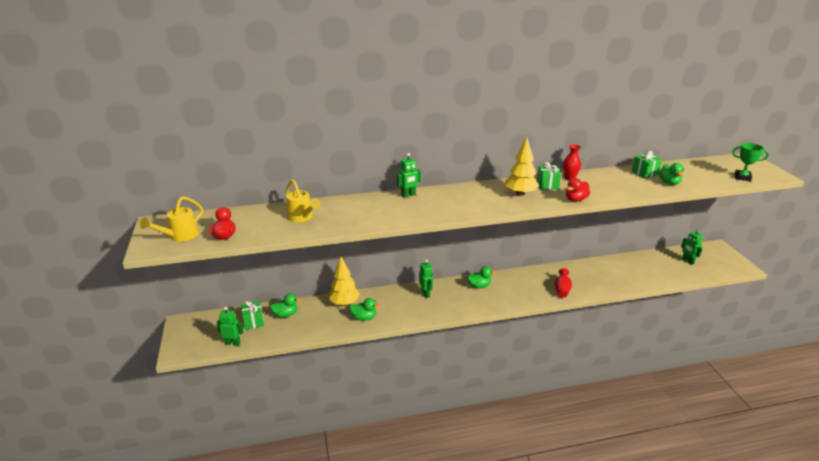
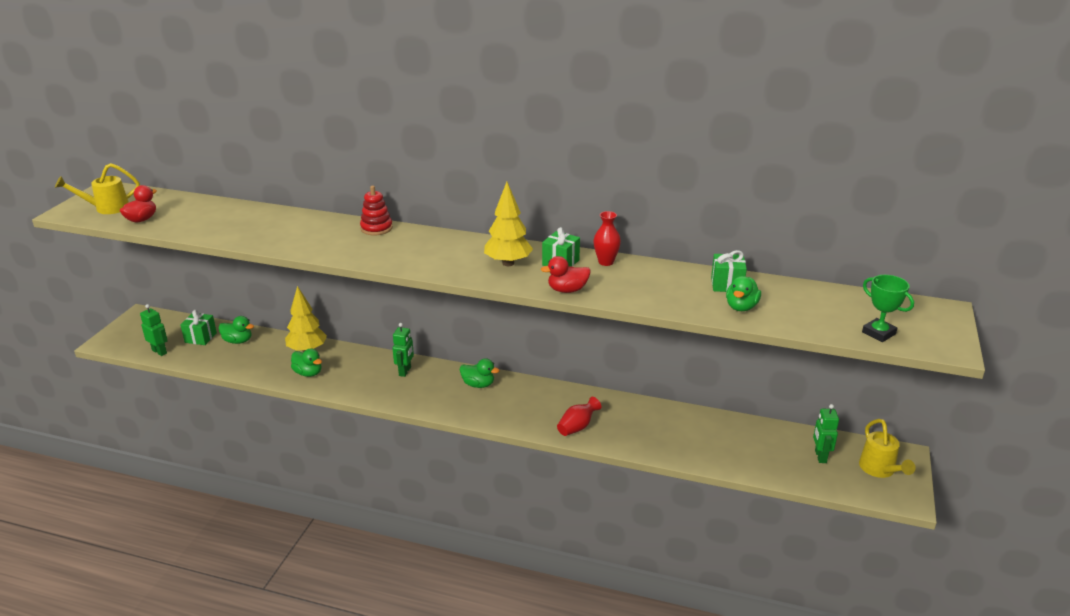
camera: 30 degrees right, 0 degrees up
yellow watering can [286,180,320,222] -> yellow watering can moved to [859,419,916,478]
green robot [397,153,421,198] -> red stacking toy [360,186,393,235]

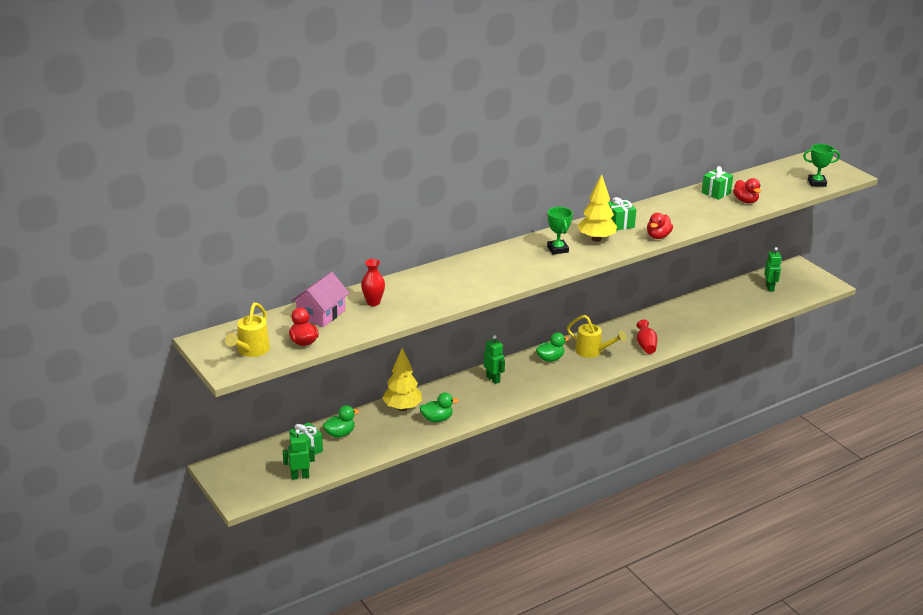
camera: 50 degrees left, 0 degrees up
red stacking toy [360,186,393,235] -> none
red vase [593,211,621,266] -> red vase moved to [361,259,385,306]
green duck [726,276,761,311] -> red duck [733,178,761,203]
green robot [813,404,839,463] -> green robot turned 135 degrees counterclockwise [764,247,782,292]
yellow watering can [859,419,916,478] -> yellow watering can moved to [567,315,627,358]
none -> pink house [291,272,349,327]
none -> green trophy [547,207,573,254]

